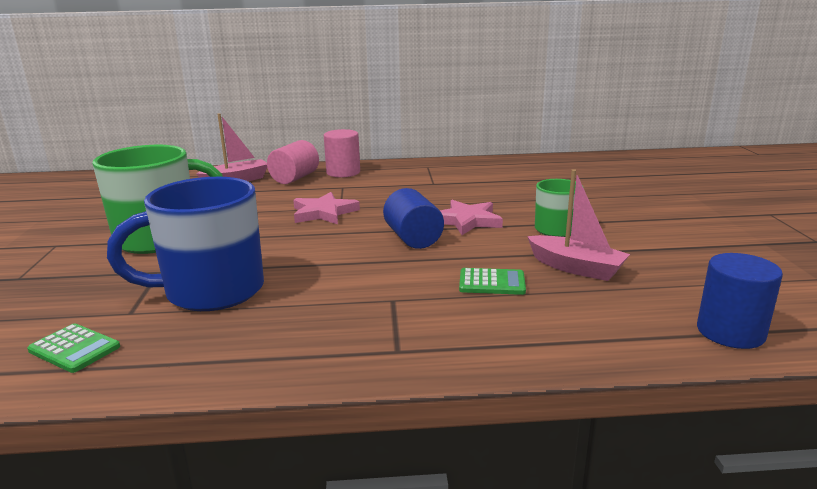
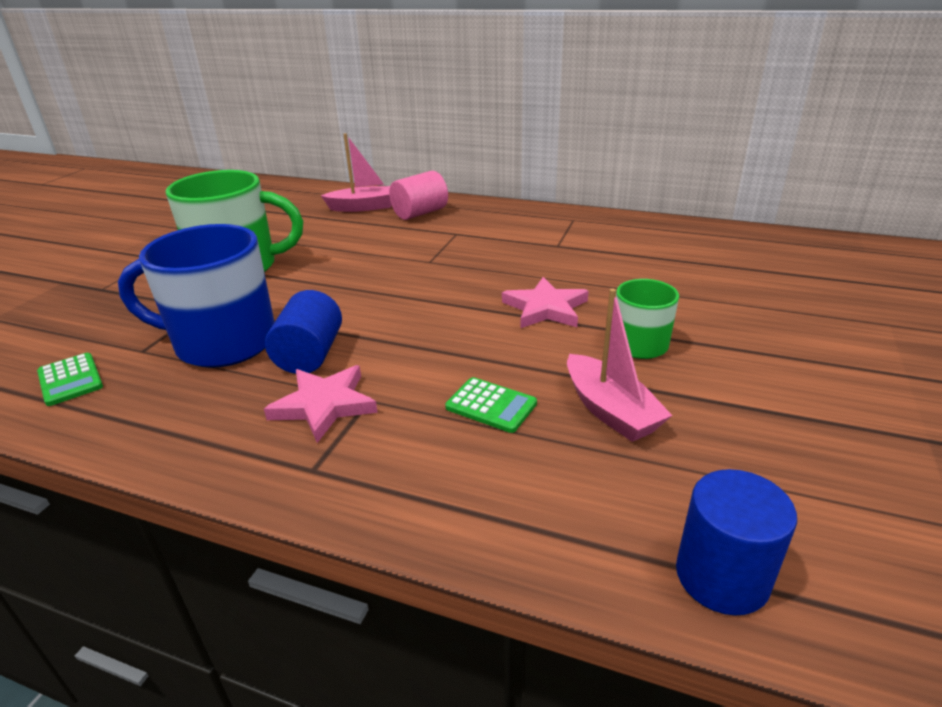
camera: 25 degrees right, 10 degrees up
pink star [293,192,360,224] -> pink star moved to [264,365,378,443]
pink cylinder [324,129,360,177] -> none
blue cylinder [383,188,444,249] -> blue cylinder moved to [265,290,342,374]

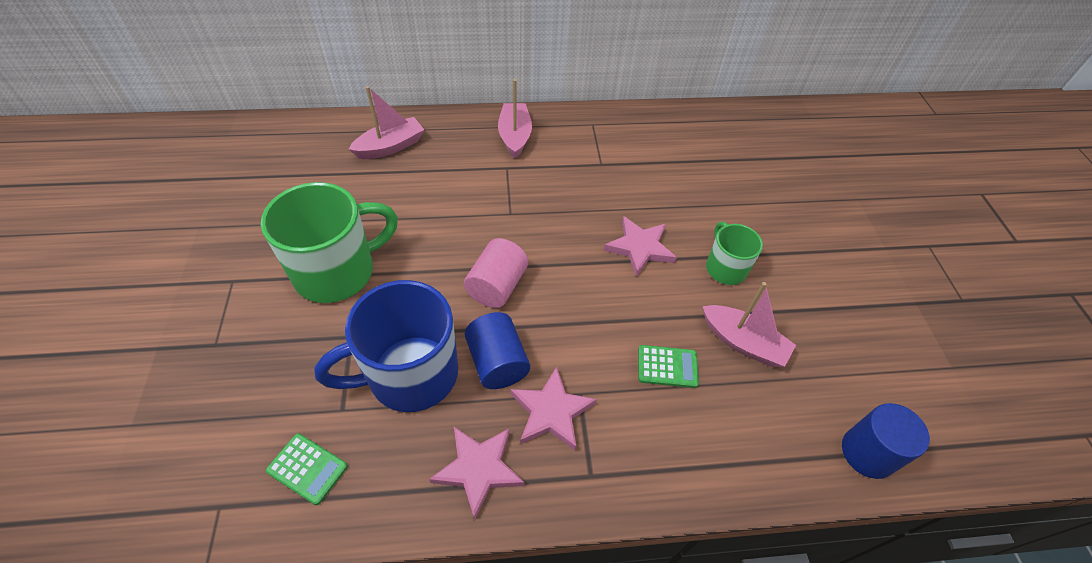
camera: 30 degrees left, 20 degrees up
pink cylinder [389,171,448,220] -> pink cylinder moved to [464,238,528,308]
none -> pink star [429,427,525,520]
none -> pink boat [498,79,532,159]

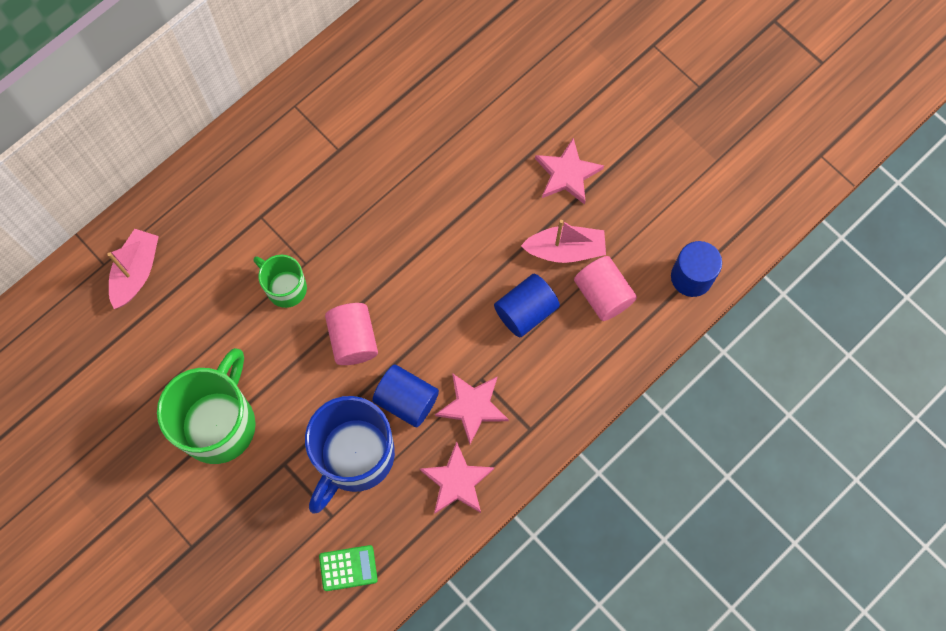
camera: 35 degrees left, 20 degrees up
pink boat [498,79,532,159] -> none
pink star [604,216,677,277] -> pink star moved to [535,138,604,205]
green calculator [638,345,699,388] -> blue cylinder [494,274,560,337]
green mug [706,222,763,285] -> green mug moved to [254,254,307,308]
none -> pink cylinder [574,256,637,321]

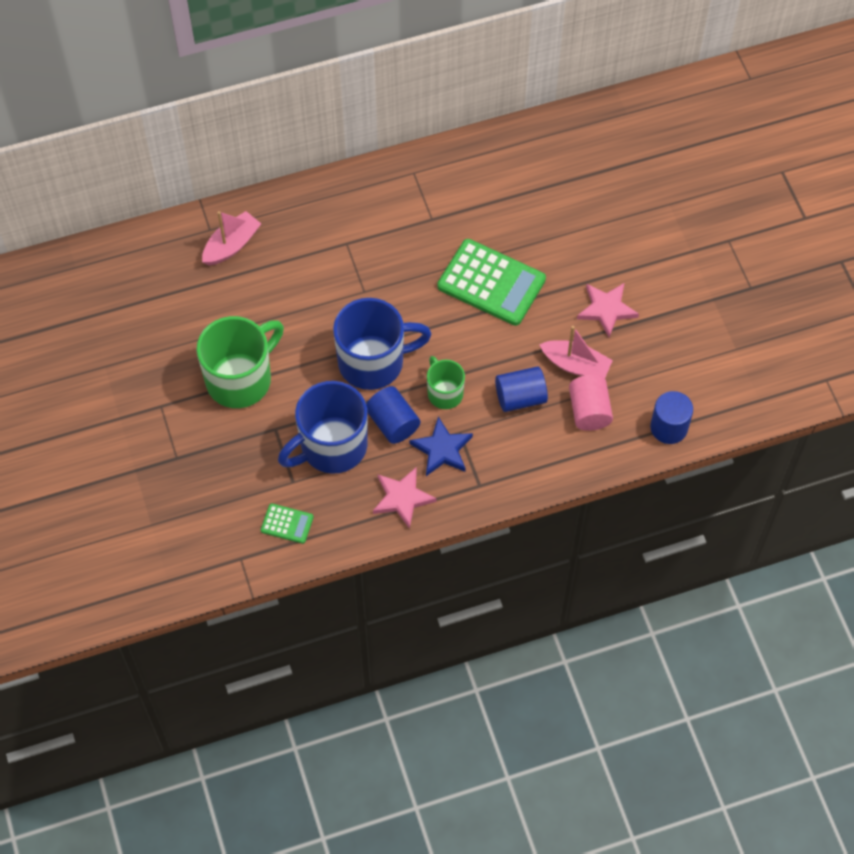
camera: 25 degrees right, 10 degrees down
green mug [254,254,307,308] -> green mug moved to [427,356,465,409]
pink cylinder [325,303,378,365] -> blue mug [333,298,432,390]
pink star [435,373,509,444] -> blue star [409,417,473,476]
none -> green calculator [437,239,546,326]

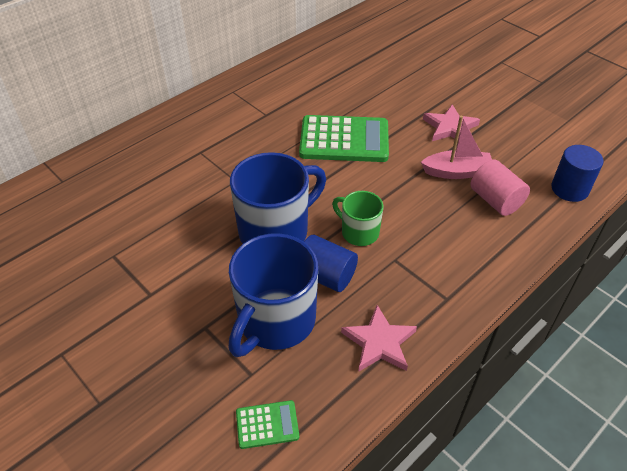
camera: 25 degrees left, 15 degrees down
green mug [197,316,284,408] -> none
pink boat [202,211,261,265] -> none
blue star [409,417,473,476] -> none
blue cylinder [495,366,548,412] -> none

